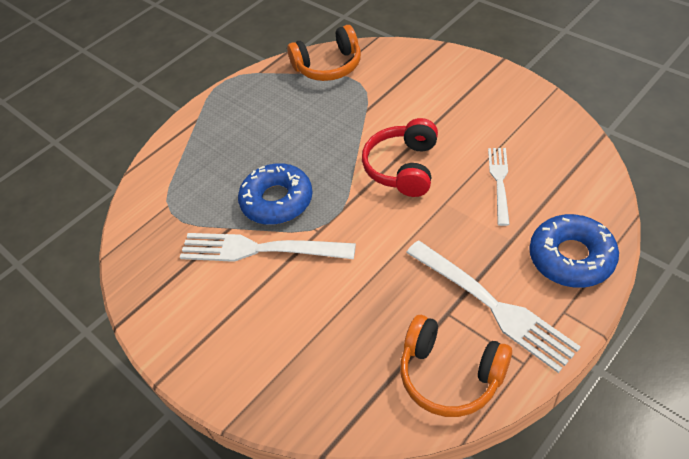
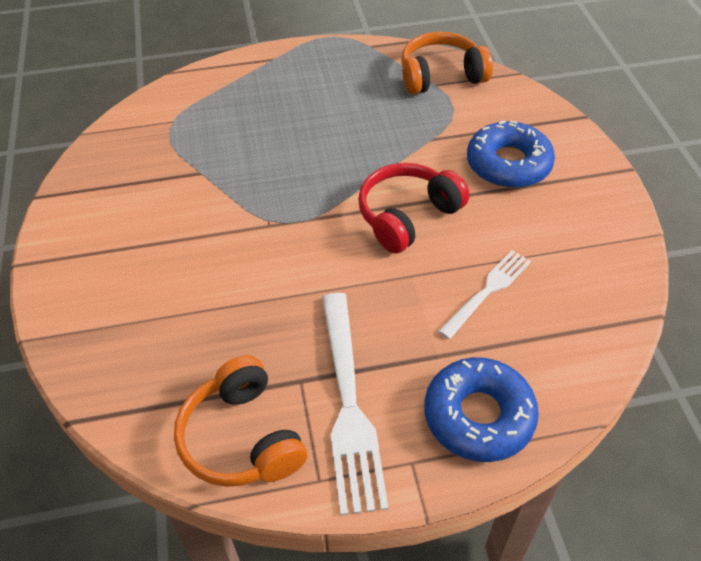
camera: 30 degrees right, 0 degrees up
white fork [180,233,356,262] -> none
blue donut [238,163,313,225] -> blue donut moved to [467,120,555,188]
orange headphones [287,25,361,81] -> orange headphones turned 150 degrees clockwise [401,32,493,95]

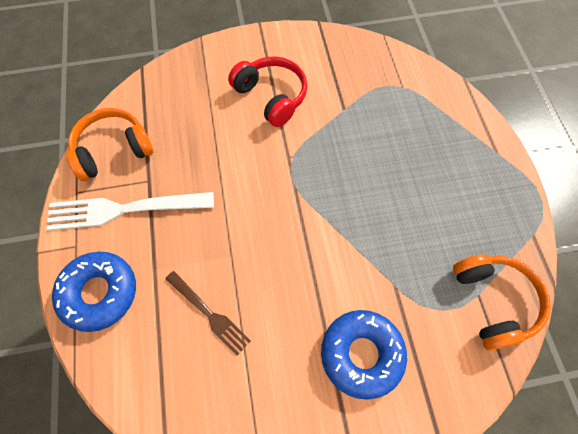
camera: 90 degrees right, 15 degrees up
red headphones [358,163,470,253] -> red headphones moved to [228,56,307,127]
white fork [438,250,531,339] -> brown fork [165,271,251,355]

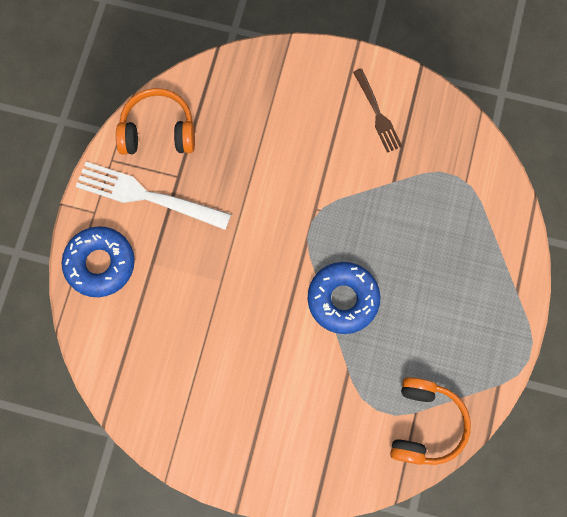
camera: 25 degrees right, 10 degrees up
brown fork [165,271,251,355] -> brown fork moved to [353,69,402,153]
red headphones [228,56,307,127] -> none
blue donut [321,310,407,400] -> blue donut moved to [308,262,380,334]

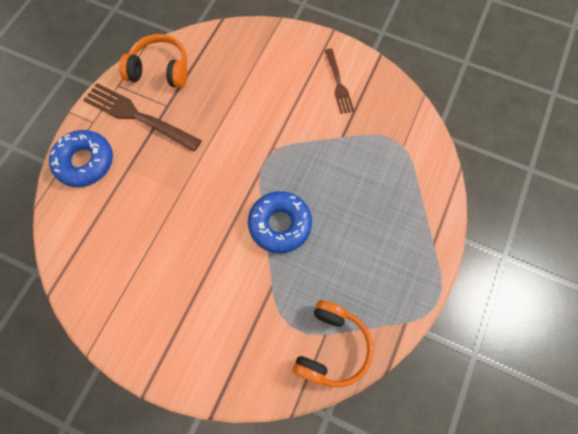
camera: 10 degrees right, 5 degrees down
white fork [76,162,231,230] -> brown fork [83,83,202,152]

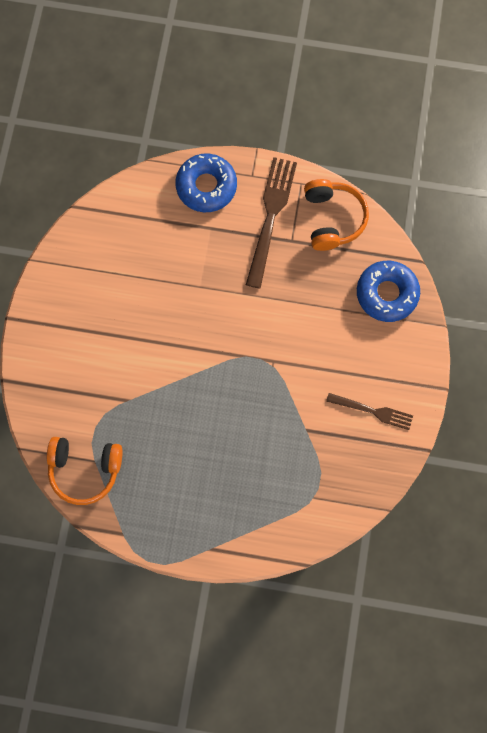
camera: 75 degrees right, 5 degrees up
blue donut [248,191,312,253] -> blue donut moved to [357,261,420,322]
brown fork [325,48,354,114] -> brown fork turned 135 degrees counterclockwise [326,393,413,430]

